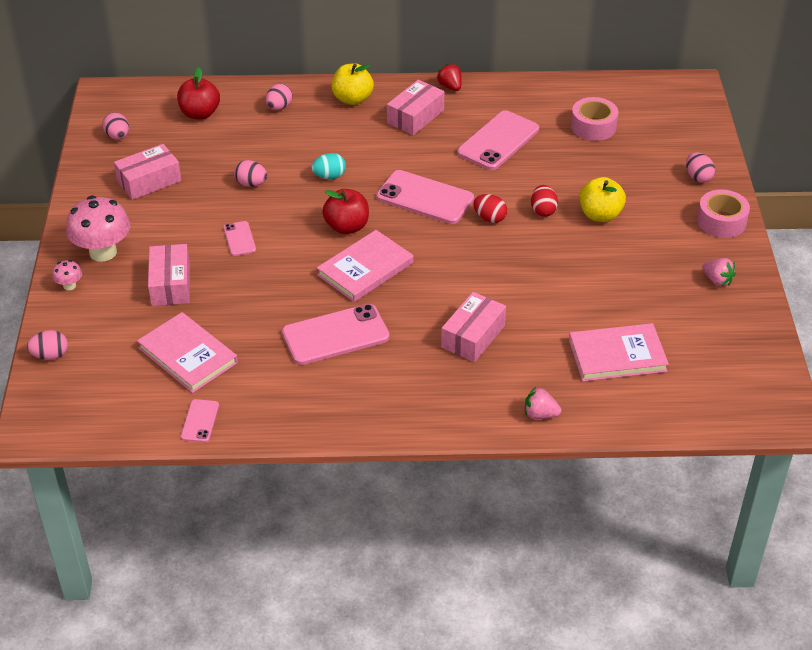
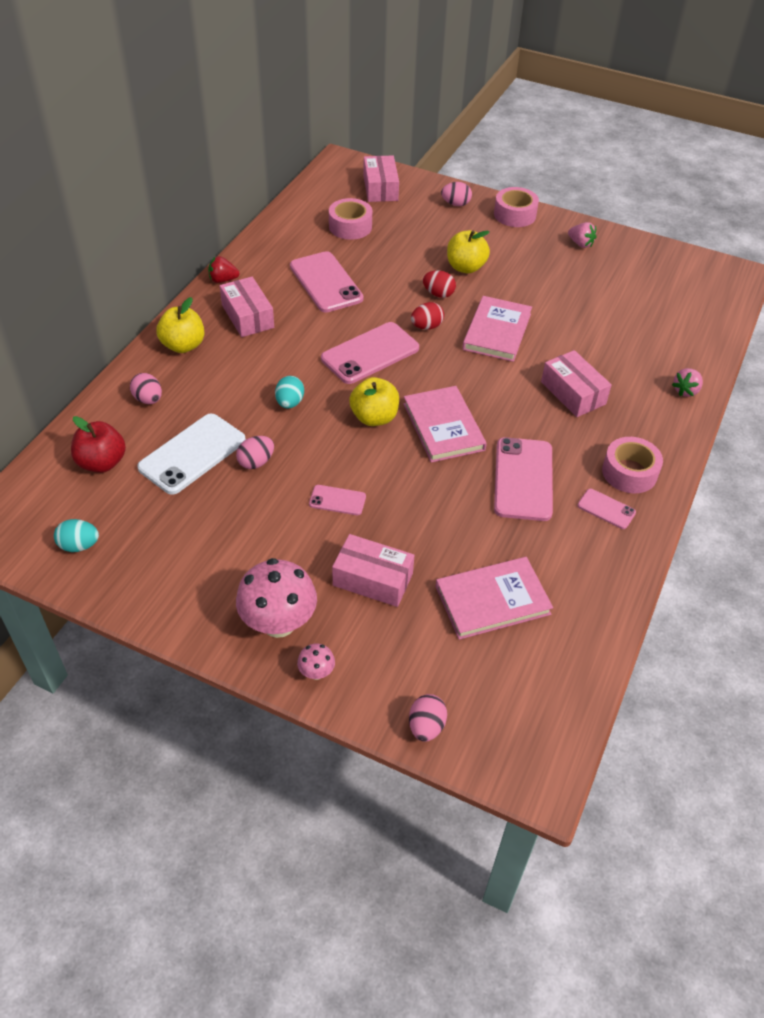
camera: 65 degrees left, 5 degrees up
pink egg [102,112,129,140] -> turquoise egg [54,519,99,552]
pink box [114,144,181,200] -> pink box moved to [363,156,399,202]
pink phone [181,399,219,443] -> pink phone moved to [577,489,636,529]
red apple [322,189,369,234] -> yellow apple [349,377,399,426]
pink book [569,323,669,382] -> pink book moved to [462,296,532,362]
pink strawberry [702,258,736,287] -> pink strawberry turned 60 degrees clockwise [568,222,597,248]
none -> white phone [137,414,246,495]
none -> pink tape [602,437,663,493]

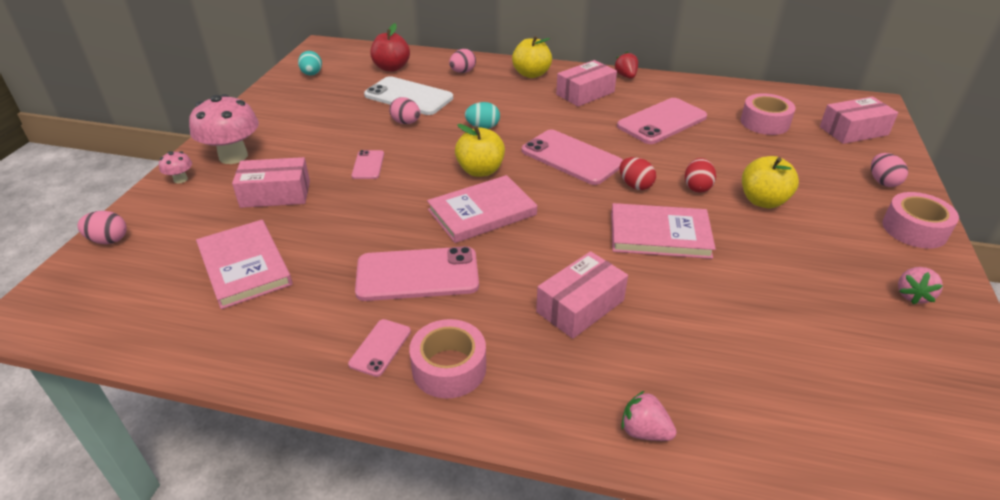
camera: 80 degrees right, 10 degrees down
pink box [332,534,415,607] -> pink box turned 75 degrees clockwise [232,157,310,208]

